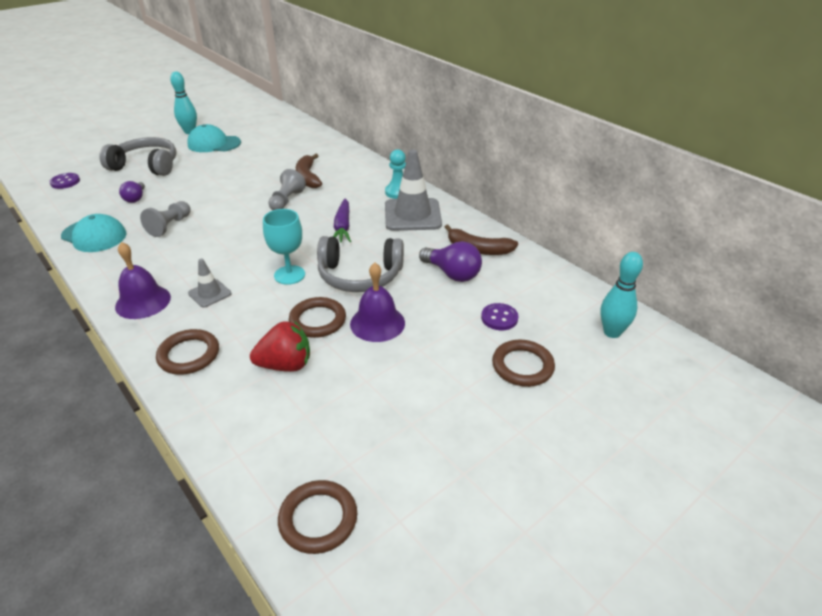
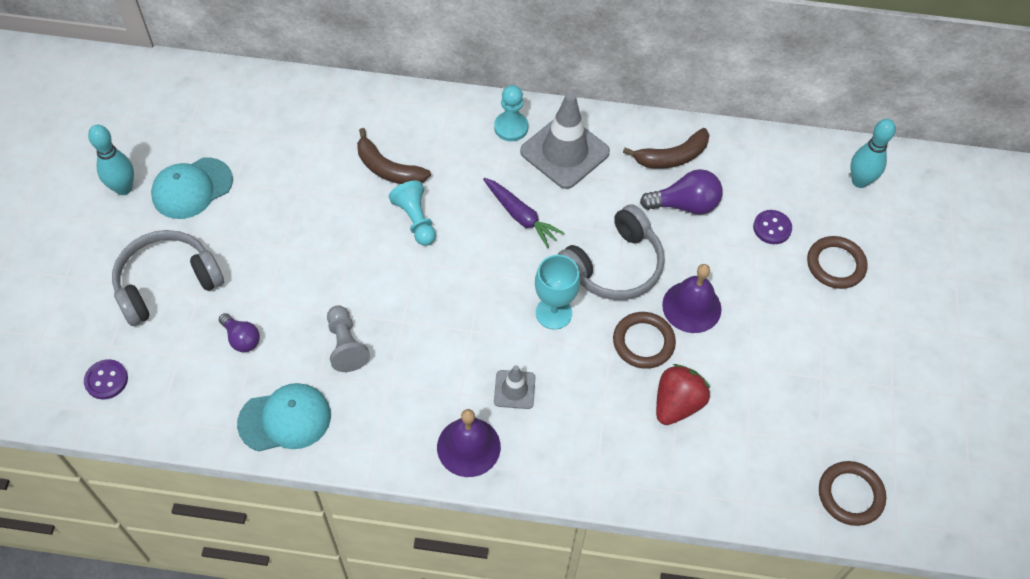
camera: 45 degrees left, 20 degrees up
brown ring [156,329,219,375] -> none
grey pawn [268,169,306,210] -> turquoise pawn [389,181,436,246]

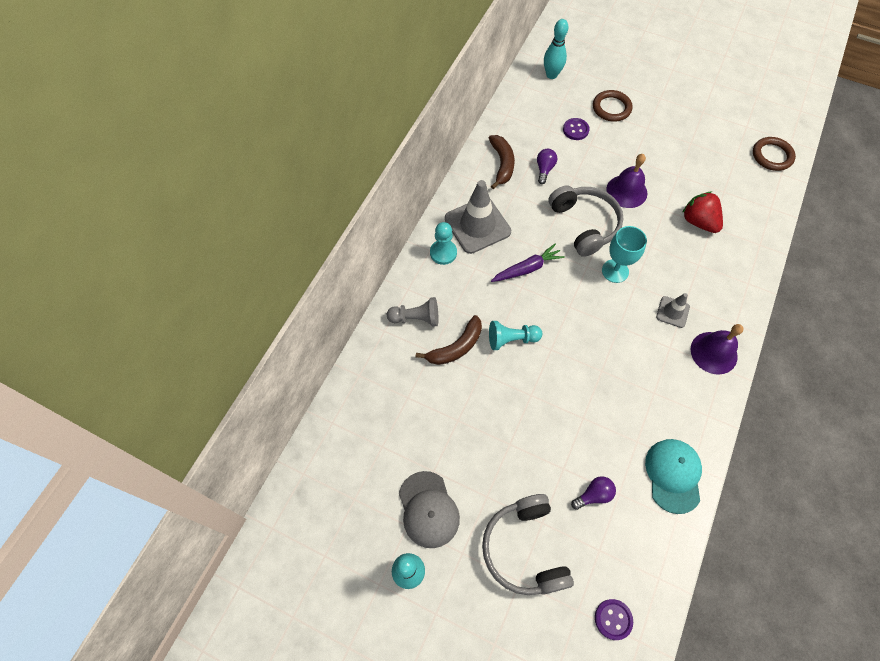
camera: 70 degrees left, 5 degrees up
turquoise cap [151,157,233,219] -> grey cap [399,471,460,548]
grey pawn [327,305,370,372] -> grey pawn moved to [387,297,438,326]
brown ring [613,312,676,369] -> none
purple light bulb [640,169,723,215] -> purple light bulb [537,149,557,184], size x0.64

